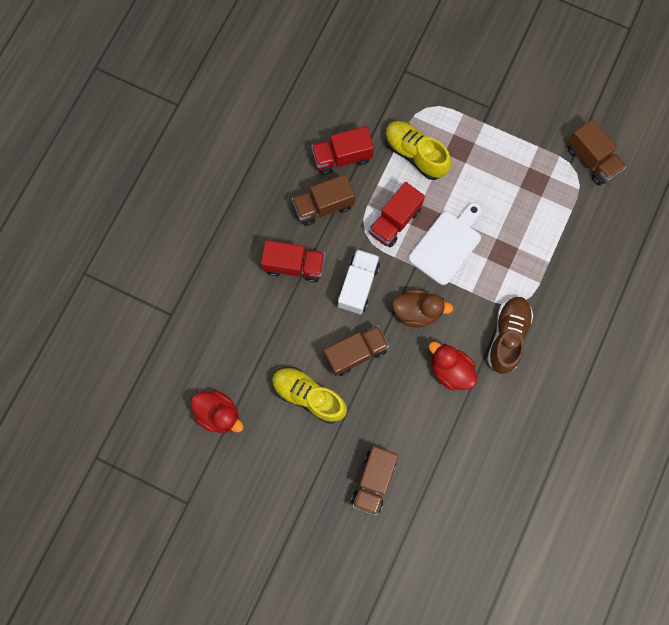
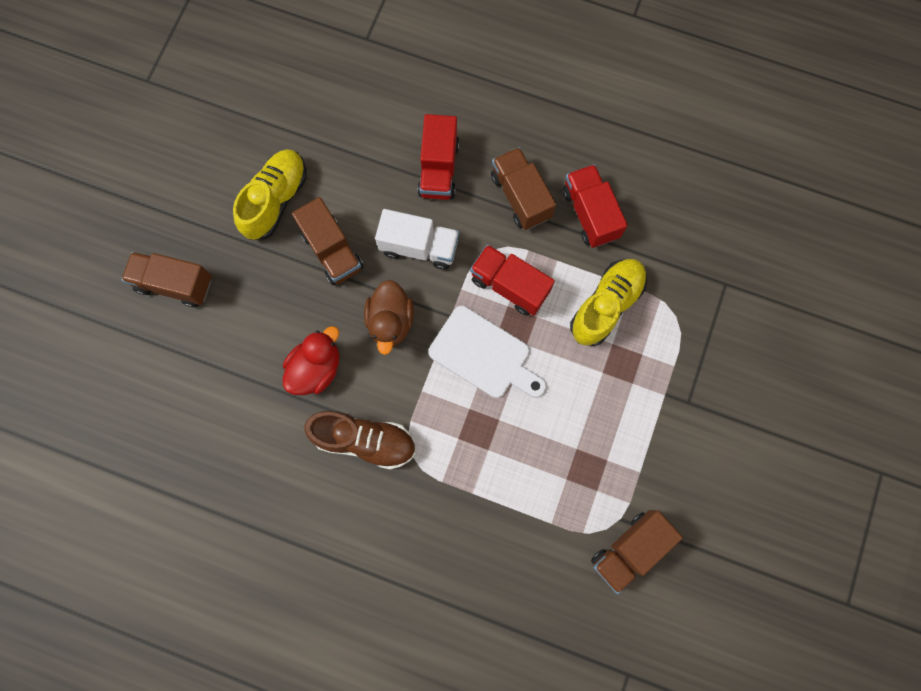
camera: 85 degrees right, 0 degrees up
red duck [190,390,244,433] -> none

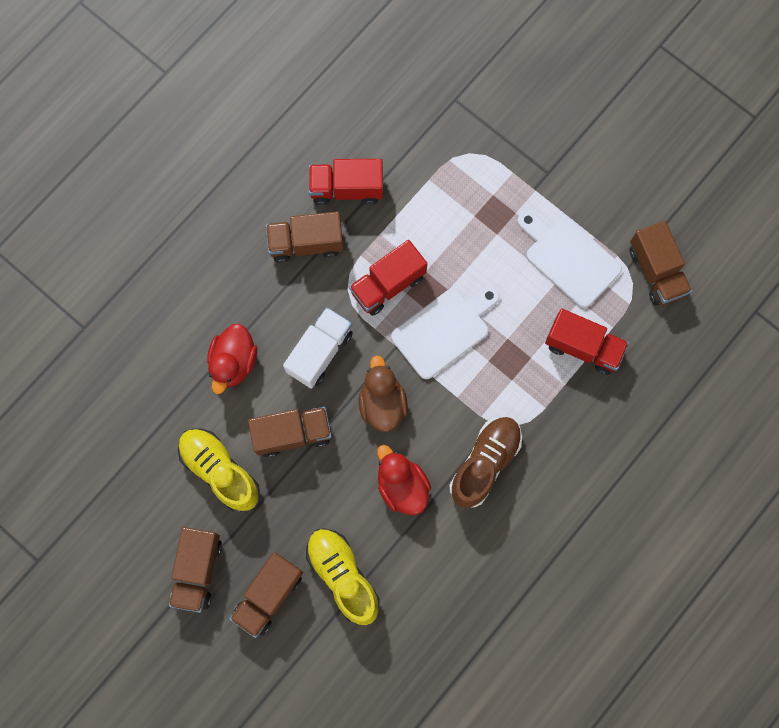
camera: 70 degrees left, 0 degrees up
brown duck [364,280,414,355] -> brown duck turned 120 degrees counterclockwise [359,355,408,432]
red truck [418,114,459,200] -> red truck moved to [545,309,629,375]
yellow shoe [570,259,647,346] -> yellow shoe moved to [306,528,380,625]
none -> brown truck [169,527,222,613]
none -> red duck [207,324,257,394]
none -> white cutting board [517,210,622,308]

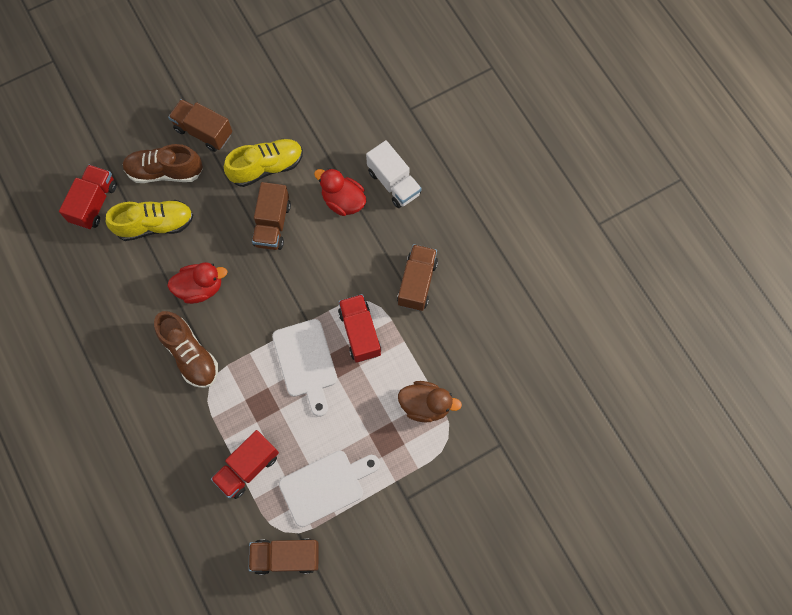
camera: 110 degrees right, 5 degrees down
brown truck [230,552,303,638] -> brown shoe [122,144,203,183]
white truck [283,307,353,389] -> white truck moved to [366,140,422,208]
red truck [309,159,383,205] -> red truck moved to [59,165,117,229]
brown duck [359,355,408,432] -> brown duck moved to [398,381,462,422]

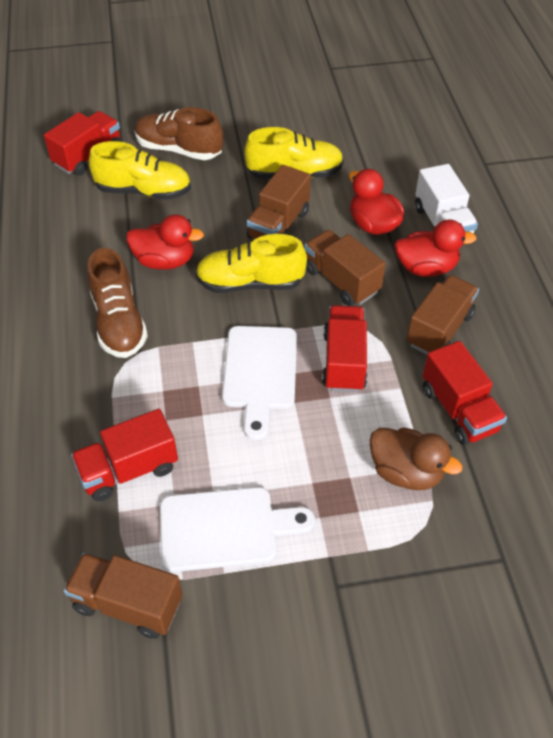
camera: 20 degrees right, 20 degrees down
brown truck [168,99,232,152] -> brown truck moved to [304,230,386,306]
none -> yellow shoe [195,234,307,293]
none -> red duck [394,219,477,277]
none -> red truck [423,341,507,445]

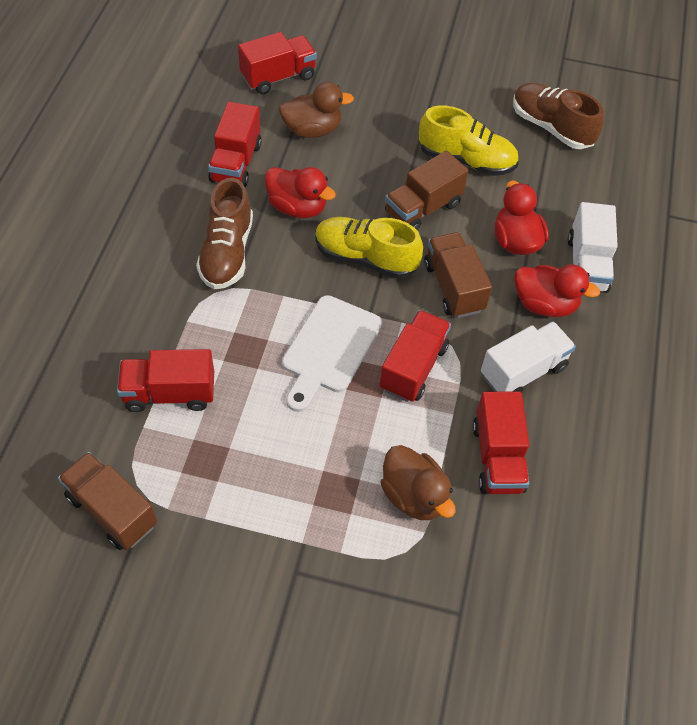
camera: 20 degrees right, 5 degrees up
yellow shoe [89,141,191,200] -> brown duck [278,82,354,138]
brown shoe [135,107,223,160] -> brown shoe moved to [513,82,604,149]
white cutting board [160,487,315,572] -> none
brown truck [407,275,479,355] -> white truck [481,321,576,392]
none -> red truck [208,102,262,187]

